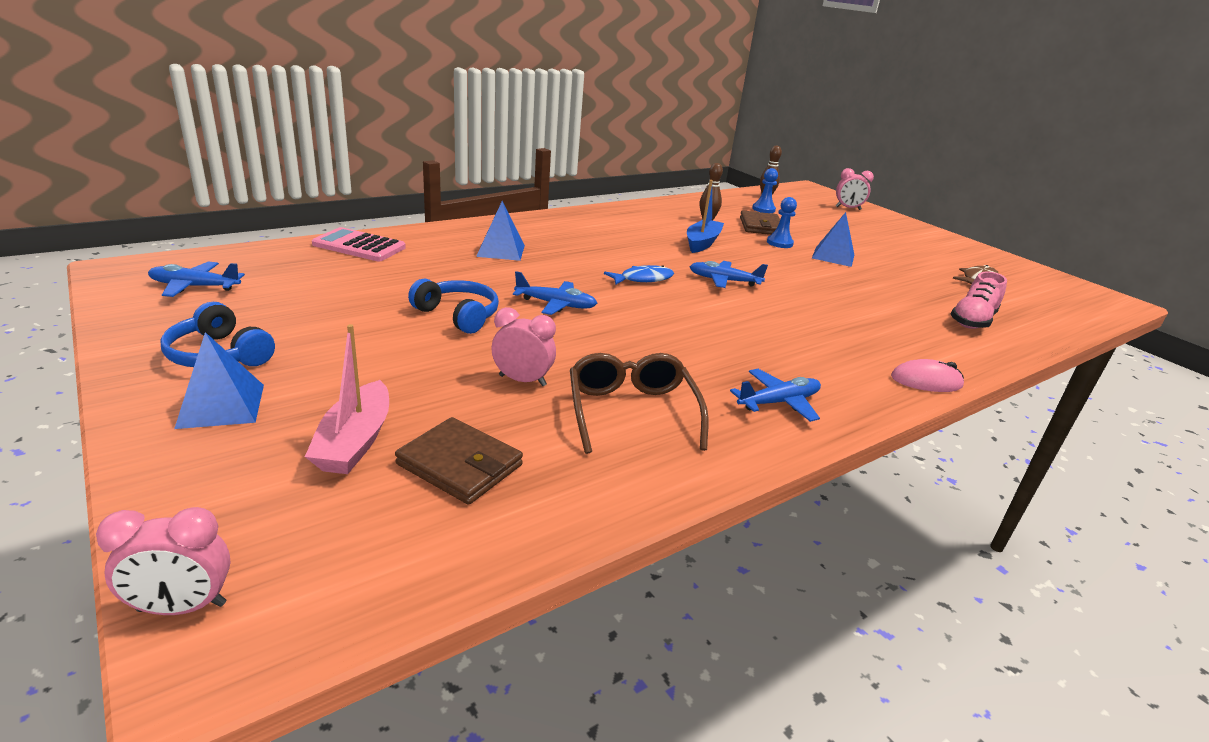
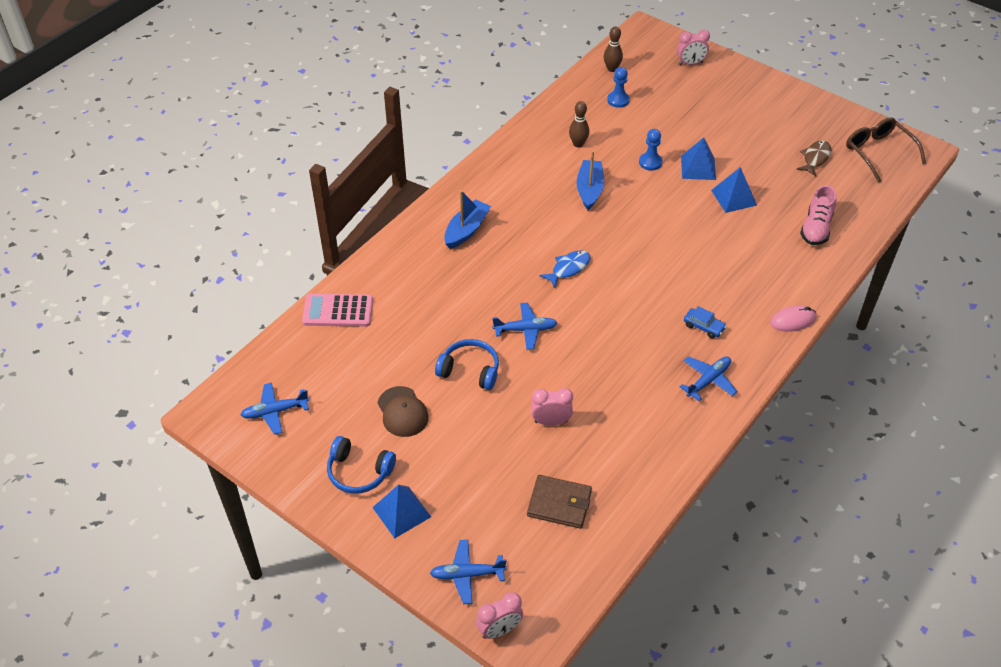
camera: 15 degrees left, 20 degrees up
pink boat [305,324,389,474] -> none
blue pyramid [476,201,525,261] -> blue pyramid moved to [711,167,757,213]
brown glasses [570,353,709,454] -> brown glasses moved to [846,118,926,183]
blue plane [690,261,768,288] -> blue plane moved to [430,540,507,604]
brown wallet [740,210,780,235] -> none
none -> brown cap [377,386,429,437]
none -> blue boat [444,190,491,249]
none -> blue car [684,306,726,338]

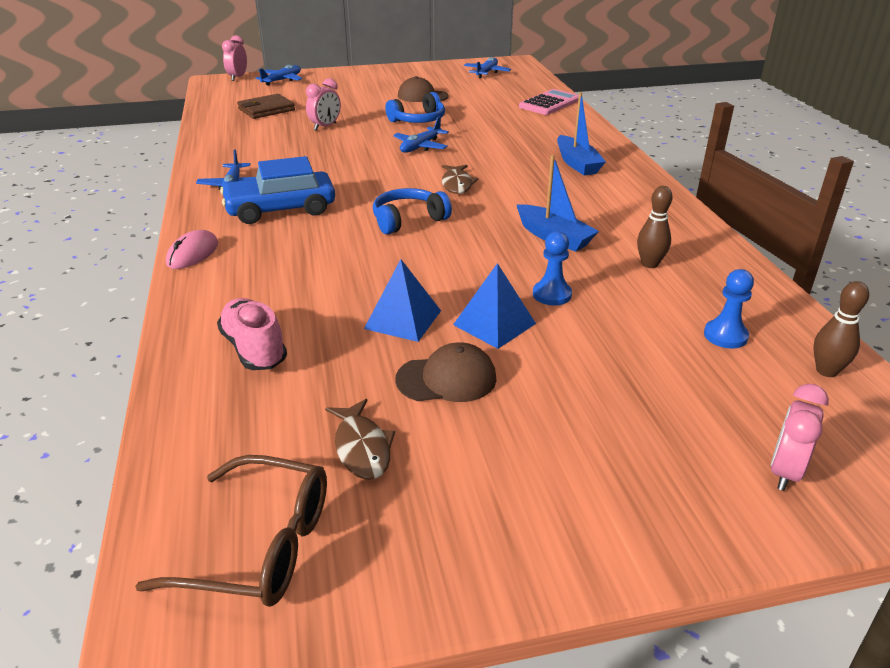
camera: 130 degrees right, 15 degrees down
blue headphones [327,436,396,494] -> blue headphones moved to [373,188,452,234]
blue pyramid [372,485,431,538] -> none
blue fish [539,250,590,288] -> brown fish [442,165,478,194]
blue car [684,306,726,338] -> blue car [220,156,335,224], size x2.18
none -> brown cap [395,342,497,402]

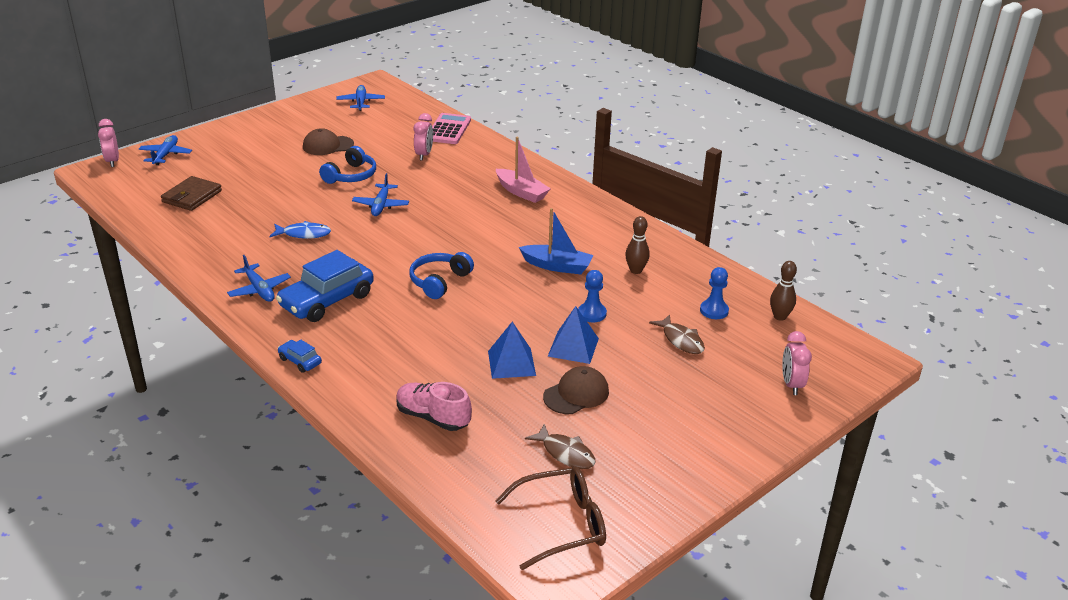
camera: 30 degrees left, 0 degrees up
pink mouse [166,230,218,269] -> blue car [278,339,322,373]
pink clock [306,78,341,131] -> pink clock moved to [414,113,433,161]
brown fish [442,165,478,194] -> brown fish moved to [649,314,705,354]
blue boat [557,92,606,176] -> pink boat [496,137,551,203]
none -> blue fish [270,221,331,239]

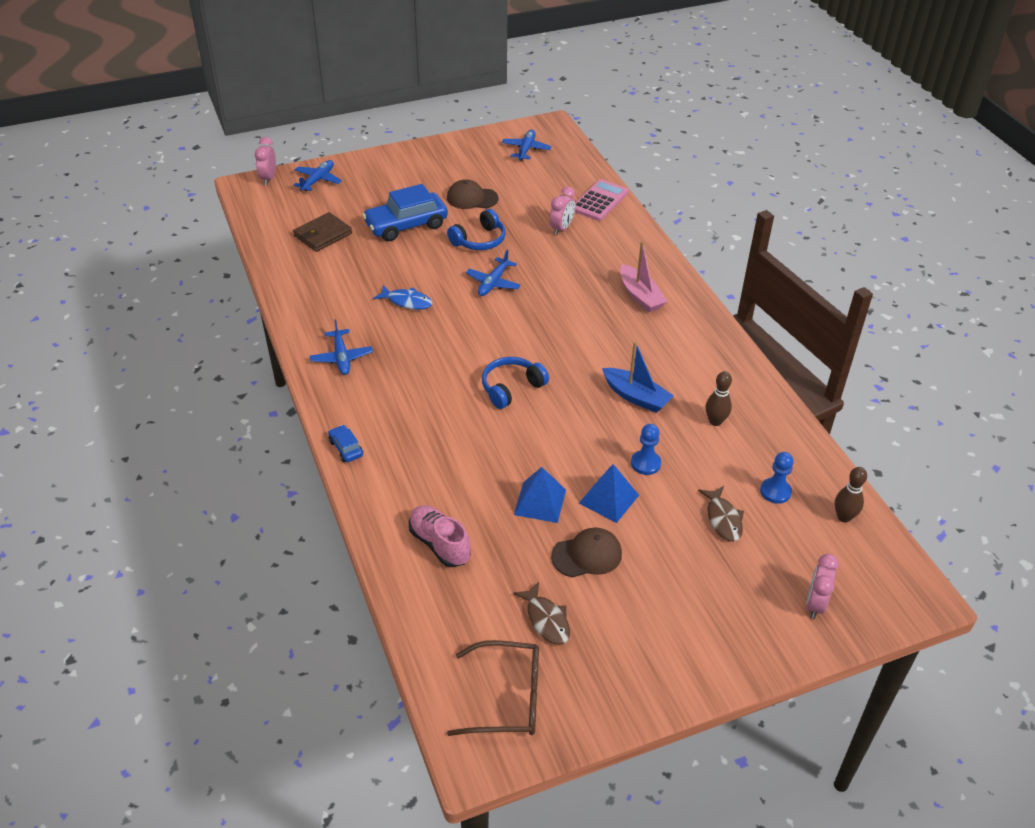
camera: 20 degrees right, 10 degrees up
blue car [276,250,374,322] -> blue car moved to [362,184,448,241]

